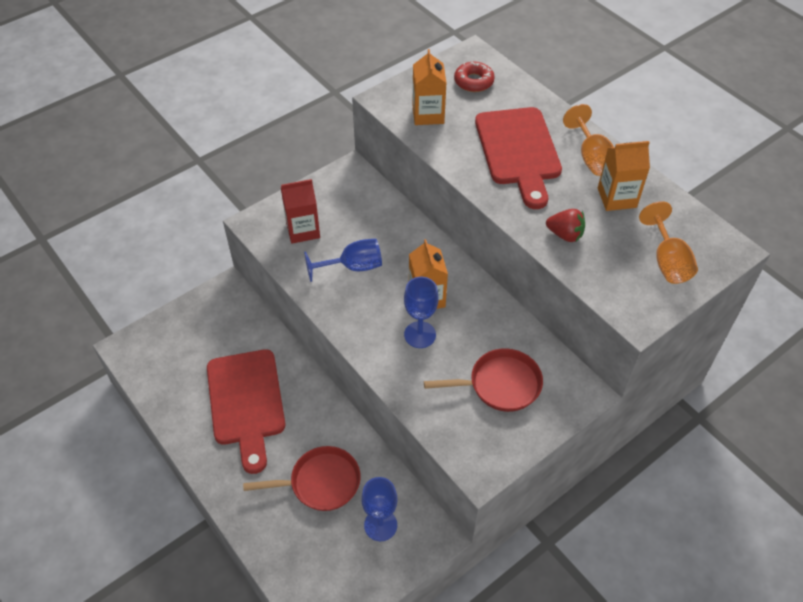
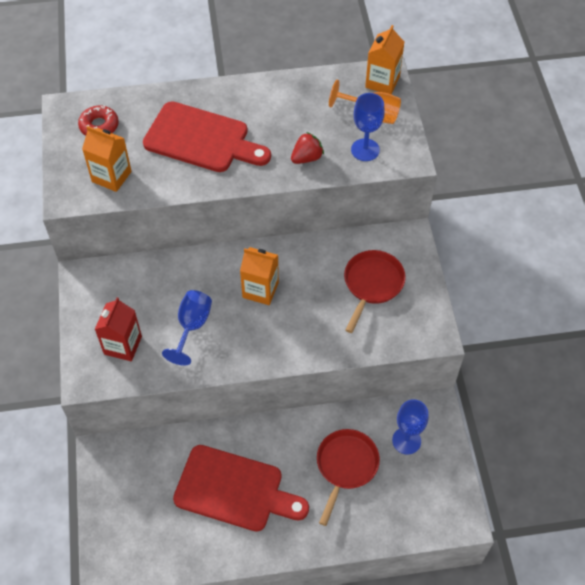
camera: 60 degrees left, 5 degrees up
blue goblet [404,277,438,348] -> blue goblet moved to [351,93,385,161]
orange goblet [563,104,614,176] -> none
orange carton [598,141,650,211] -> orange carton moved to [365,25,404,94]

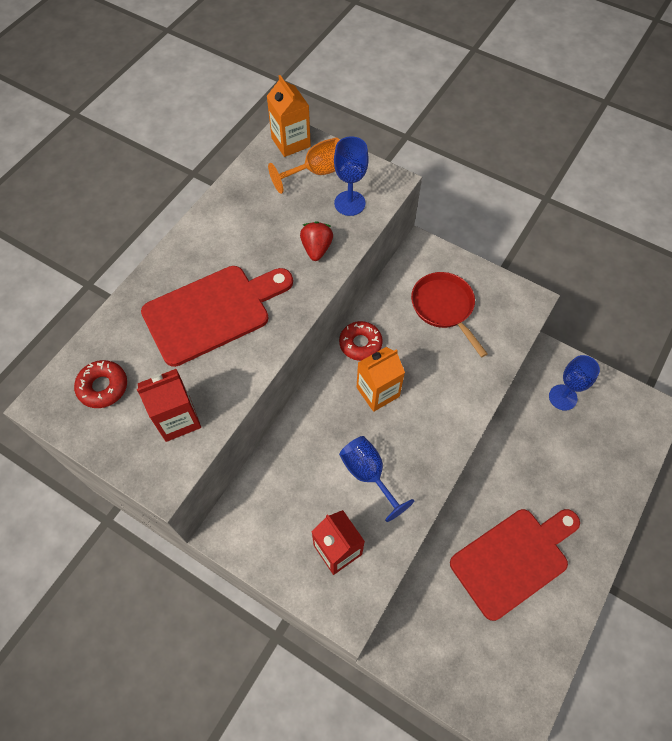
camera: 50 degrees left, 5 degrees up
orange carton [82,126,132,192] -> red carton [137,369,201,442]
red pan [317,429,380,526] -> none
none -> red donut [339,321,383,361]

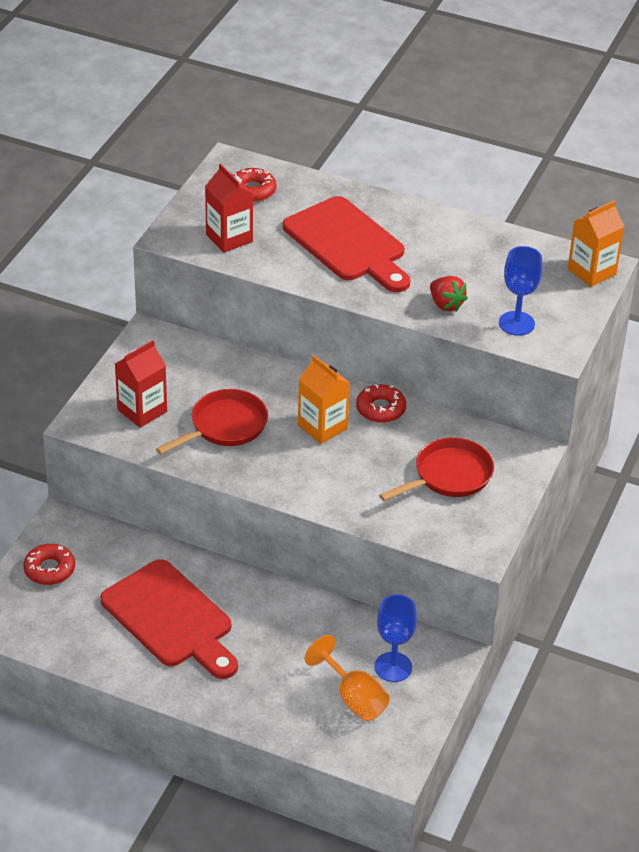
camera: 80 degrees right, 20 degrees down
orange goblet [268,138,340,194] -> orange goblet moved to [304,635,390,721]
red strawberry [300,221,333,261] -> red strawberry turned 60 degrees clockwise [430,276,468,312]
blue goblet [339,436,414,522] -> red pan [156,389,268,455]
none -> red donut [24,544,75,585]

